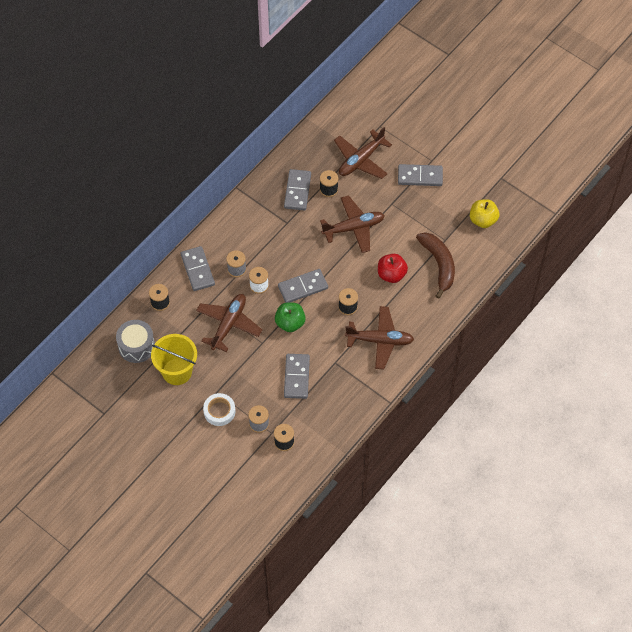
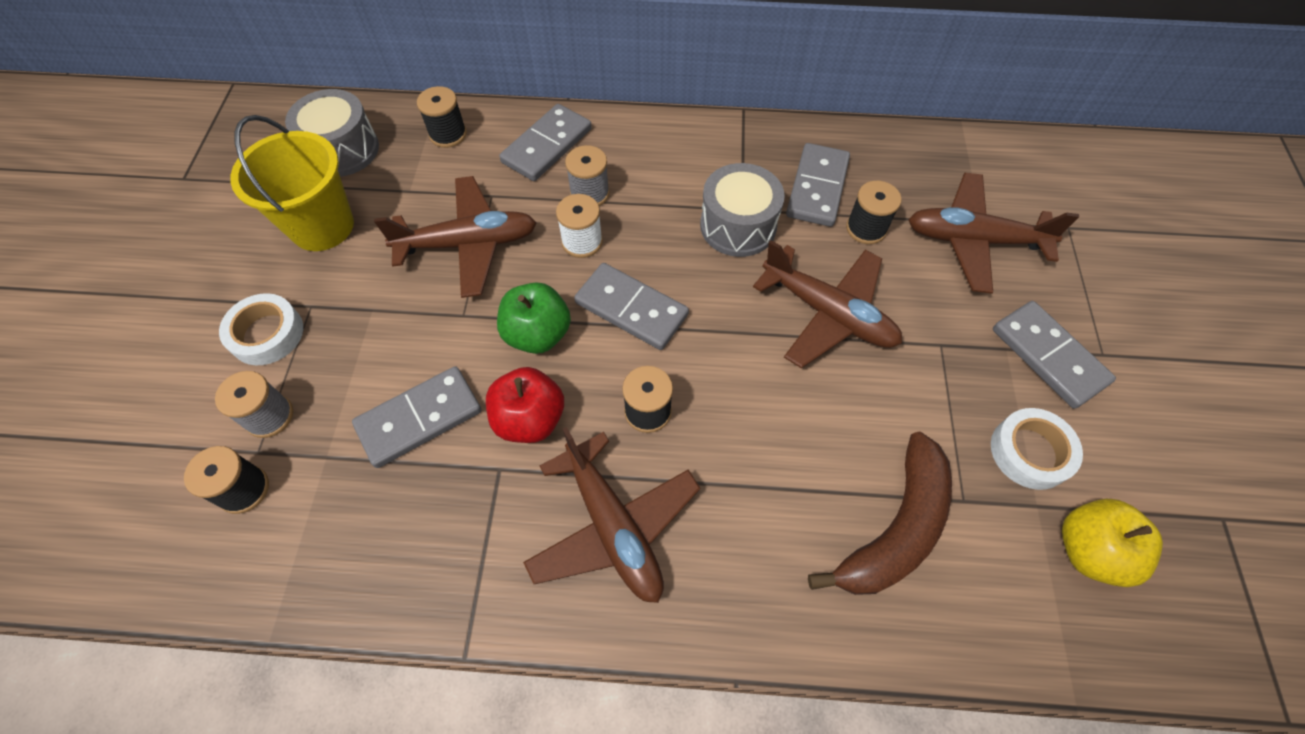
camera: 55 degrees right, 0 degrees up
grey domino [284,169,311,211] -> grey domino turned 45 degrees counterclockwise [786,143,850,227]
red apple [378,254,408,283] -> red apple moved to [486,367,564,443]
none -> grey drum [700,163,785,257]
none -> white tape [991,408,1083,490]

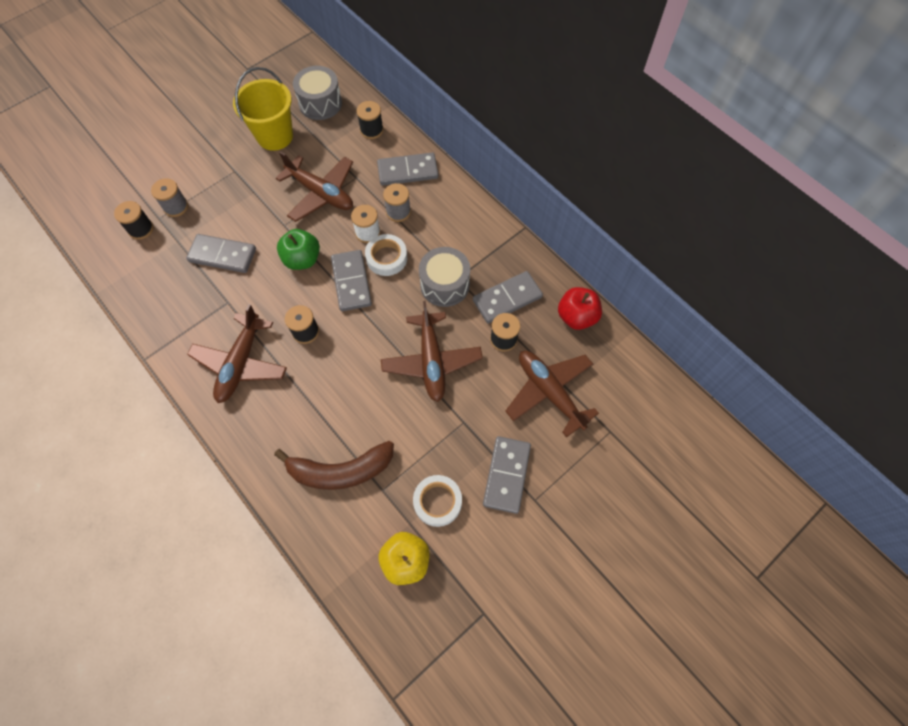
camera: 45 degrees right, 5 degrees up
white tape [219,293,303,365] -> white tape moved to [365,234,407,276]
red apple [486,367,564,443] -> red apple moved to [558,287,602,330]

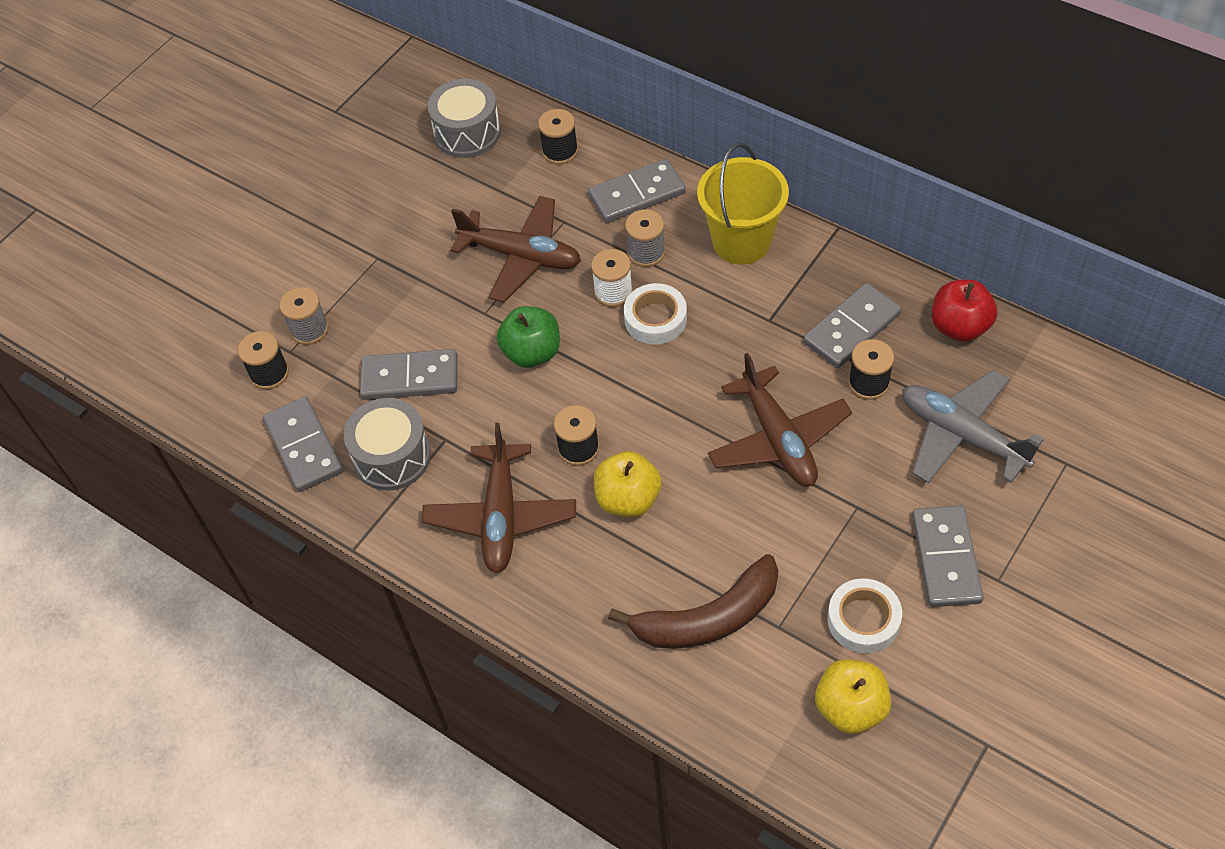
camera: 10 degrees left, 10 degrees down
yellow bucket [233,67,293,151] -> yellow bucket moved to [697,143,789,265]
grey domino [331,250,372,311] -> grey domino moved to [263,397,343,492]
grey drum [419,247,470,307] -> grey drum moved to [344,398,431,490]
brown plane [505,351,599,438] -> grey plane [902,370,1044,483]
none -> yellow apple [594,451,662,517]

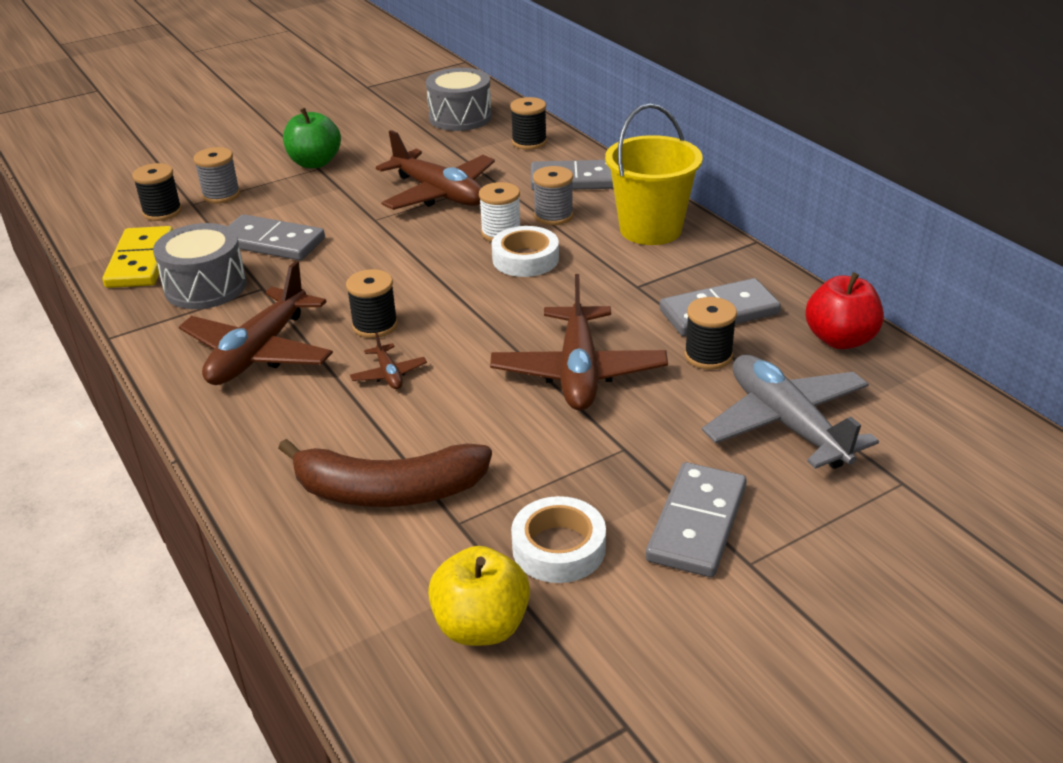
camera: 20 degrees right, 20 degrees down
grey domino [263,397,343,492] -> yellow domino [102,226,173,288]
green apple [497,306,560,368] -> green apple moved to [283,108,341,168]
yellow apple [594,451,662,517] -> brown plane [350,332,427,389]

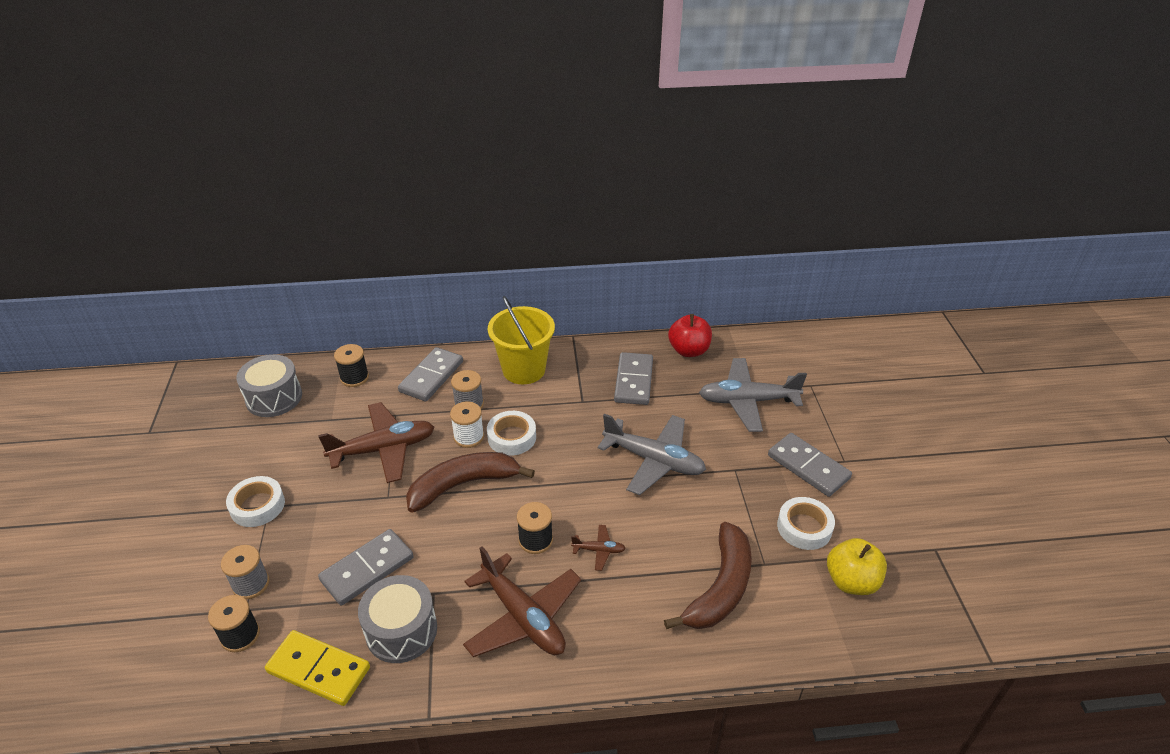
camera: 65 degrees left, 5 degrees up
green apple [283,108,341,168] -> white tape [226,476,285,527]
brown plane [490,274,668,411] -> grey plane [598,414,706,495]
black spool [685,297,737,370] -> none
none -> brown banana [406,452,535,512]

